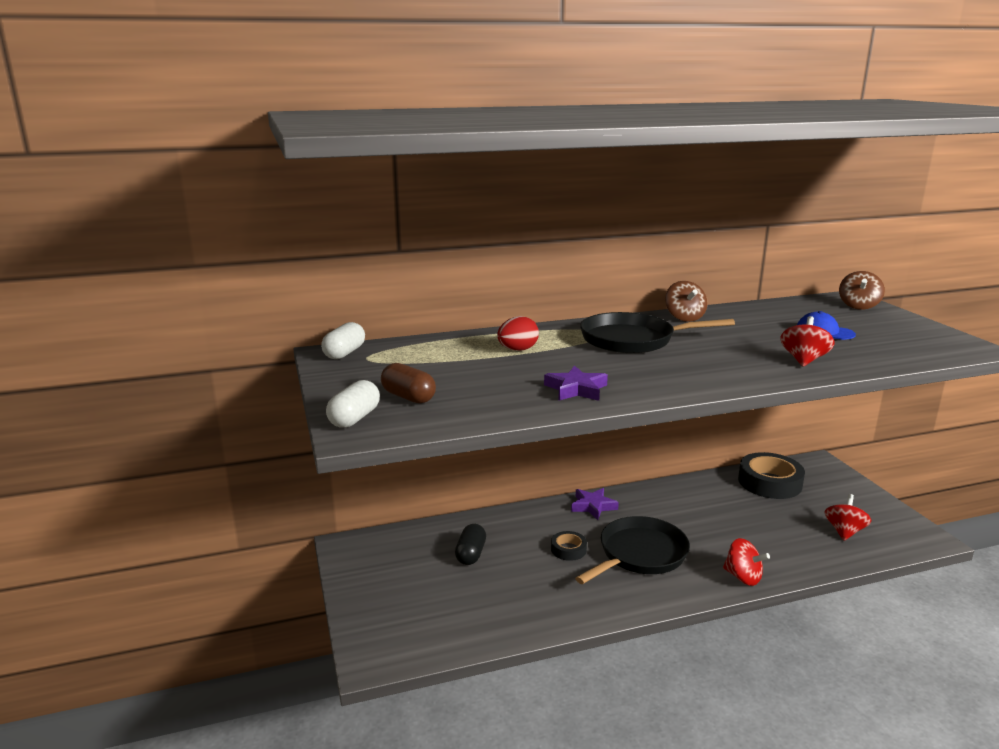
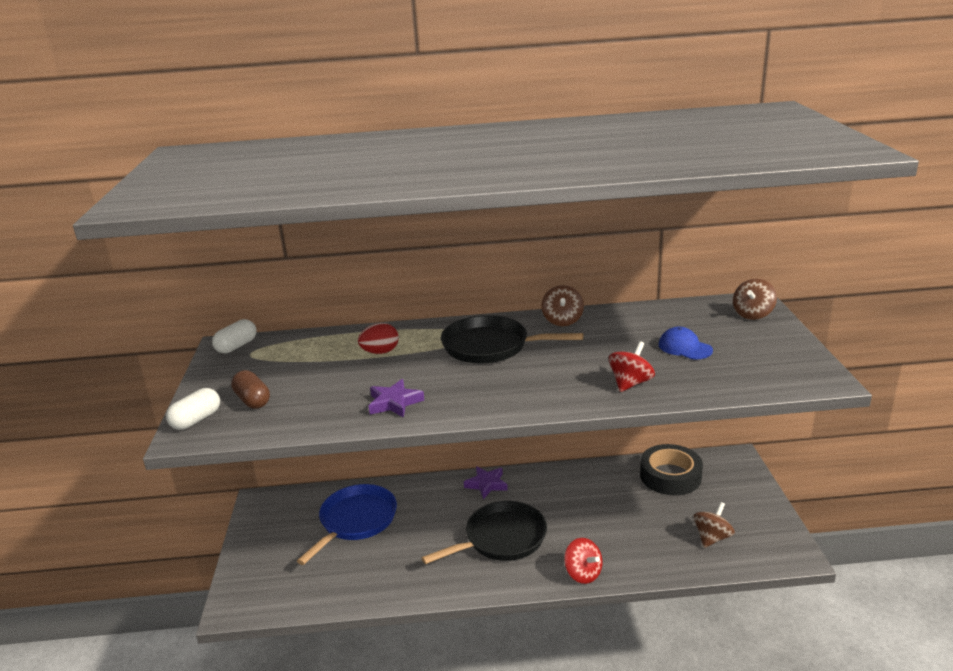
camera: 15 degrees right, 5 degrees up
black capsule [455,524,486,565] -> blue pan [297,484,397,565]
black tape [551,531,587,561] -> none
red spinning top [825,494,871,541] -> brown spinning top [693,502,735,548]

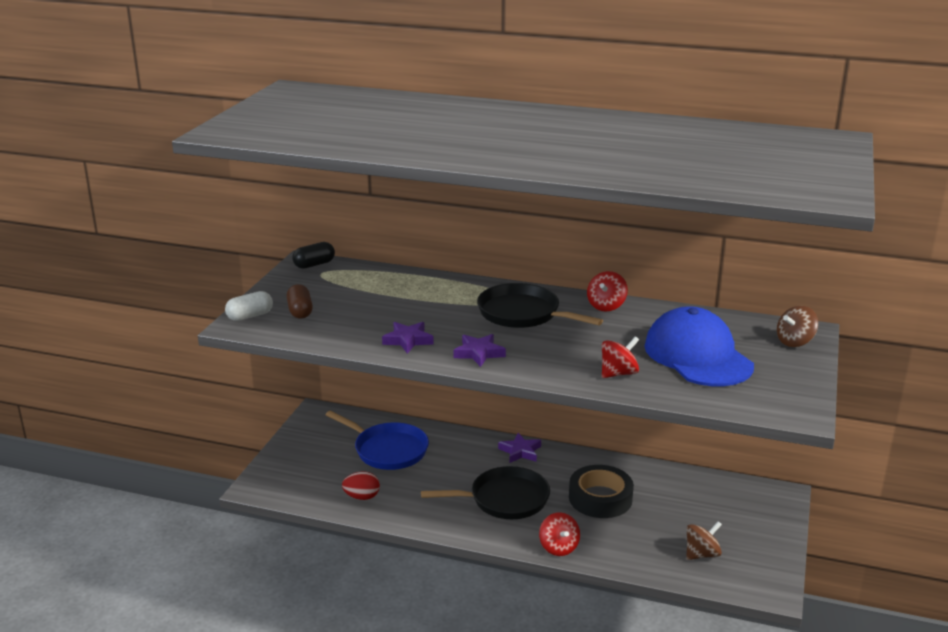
camera: 20 degrees right, 0 degrees up
white capsule [212,319,257,353] -> black capsule [292,242,335,269]
blue pan [297,484,397,565] -> blue pan turned 75 degrees clockwise [326,410,429,470]
red egg [358,323,399,354] -> red egg moved to [342,471,380,500]
brown spinning top [541,285,584,326] -> red spinning top [587,271,628,312]
black tape [640,444,703,495] -> black tape moved to [569,465,634,518]
blue cap [659,327,713,359] -> blue cap [644,306,754,386], size x2.25
none -> purple star [453,334,506,367]

